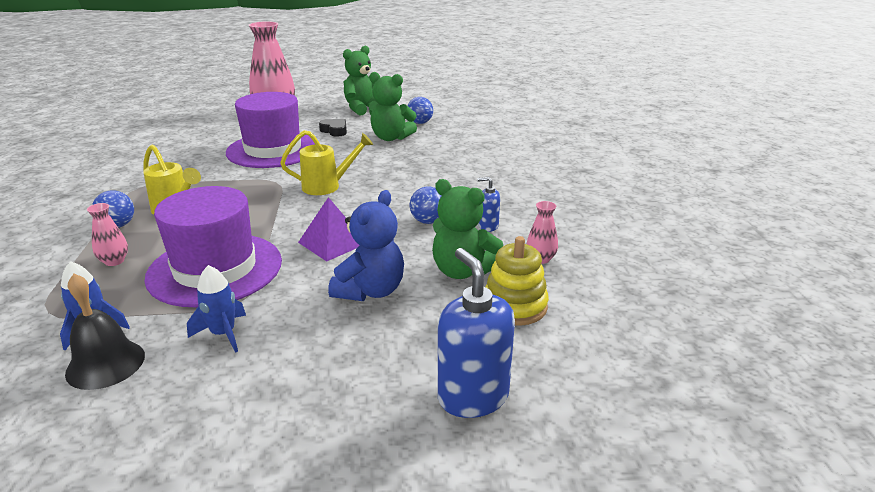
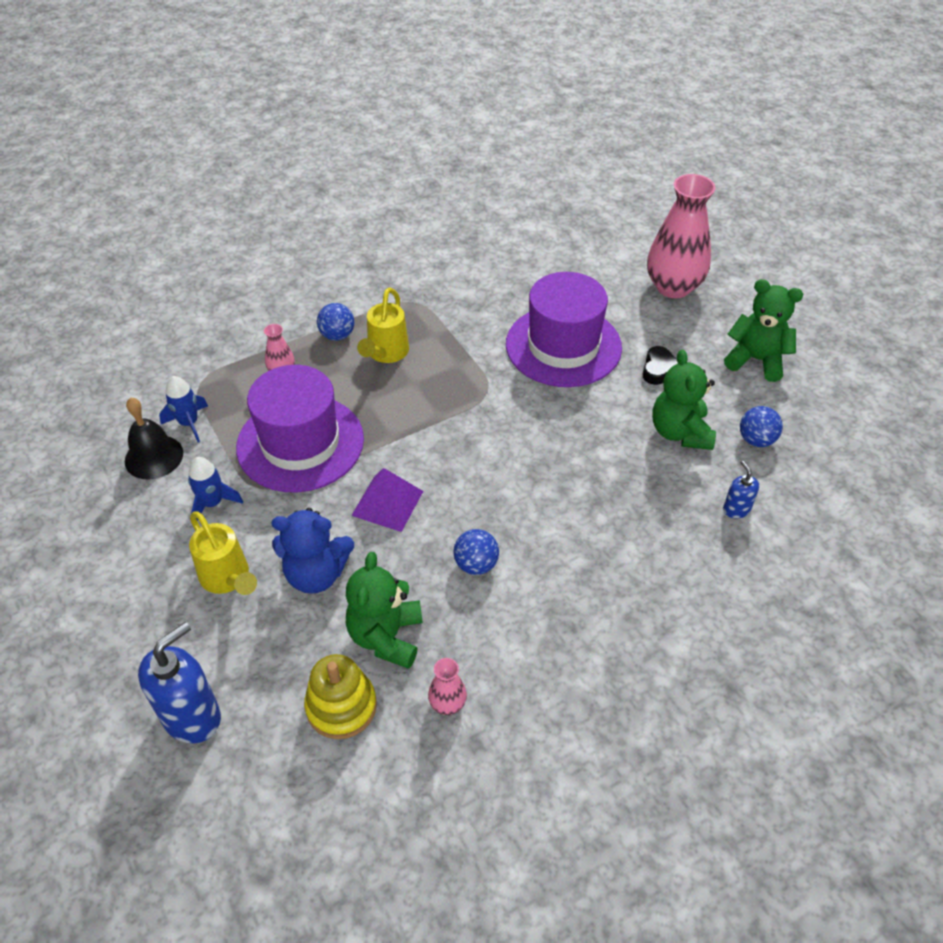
camera: 65 degrees right, 20 degrees up
yellow watering can [280,130,373,195] -> yellow watering can moved to [189,512,257,595]
blue soap dispenser [477,177,500,232] -> blue soap dispenser moved to [723,461,759,518]

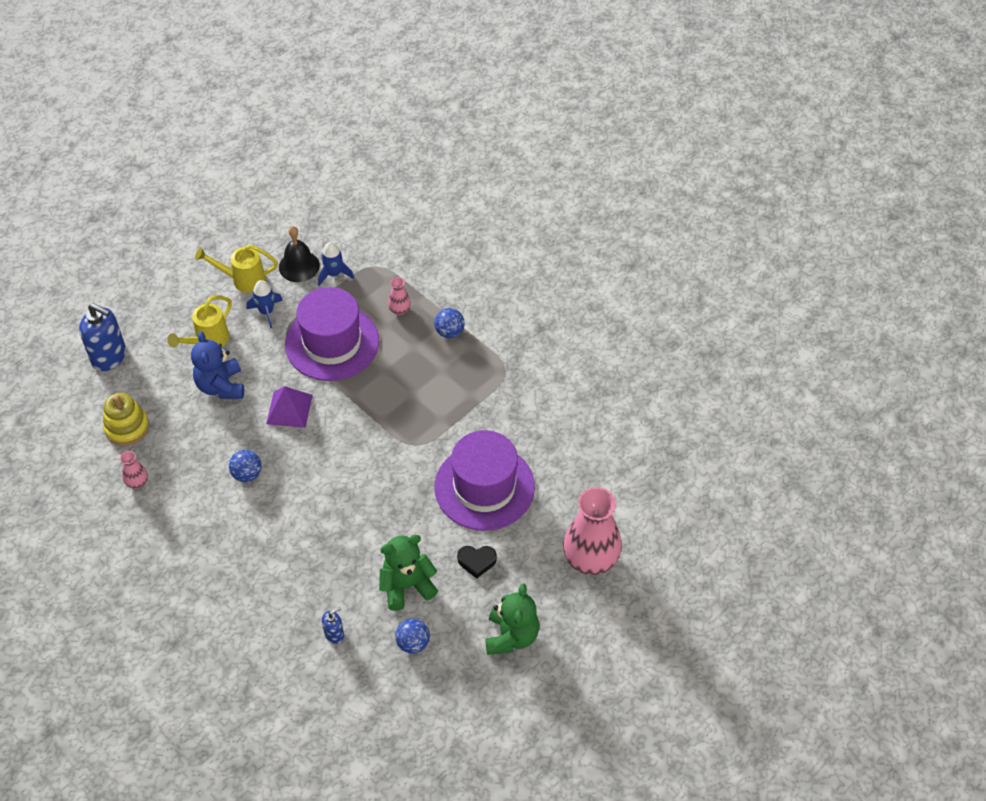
camera: 75 degrees right, 5 degrees up
green teddy bear [346,552,422,669] -> none
yellow watering can [357,287,409,363] -> yellow watering can moved to [195,245,278,293]

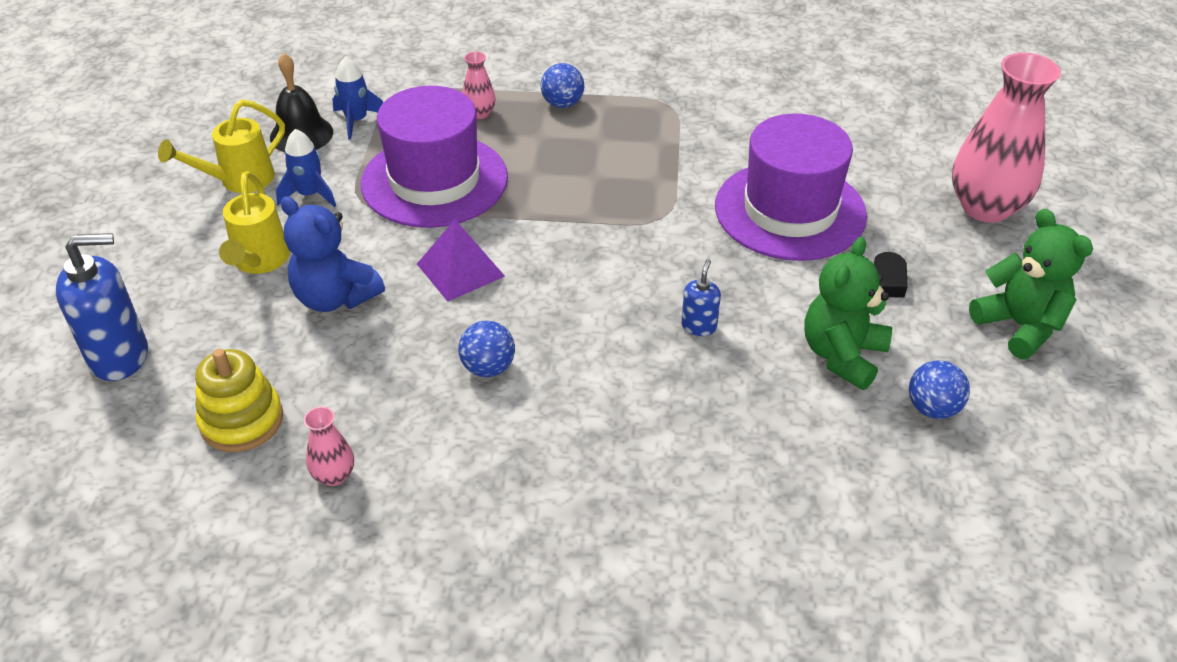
camera: 40 degrees left, 10 degrees down
blue soap dispenser [322,607,344,644] -> blue soap dispenser moved to [681,259,721,336]

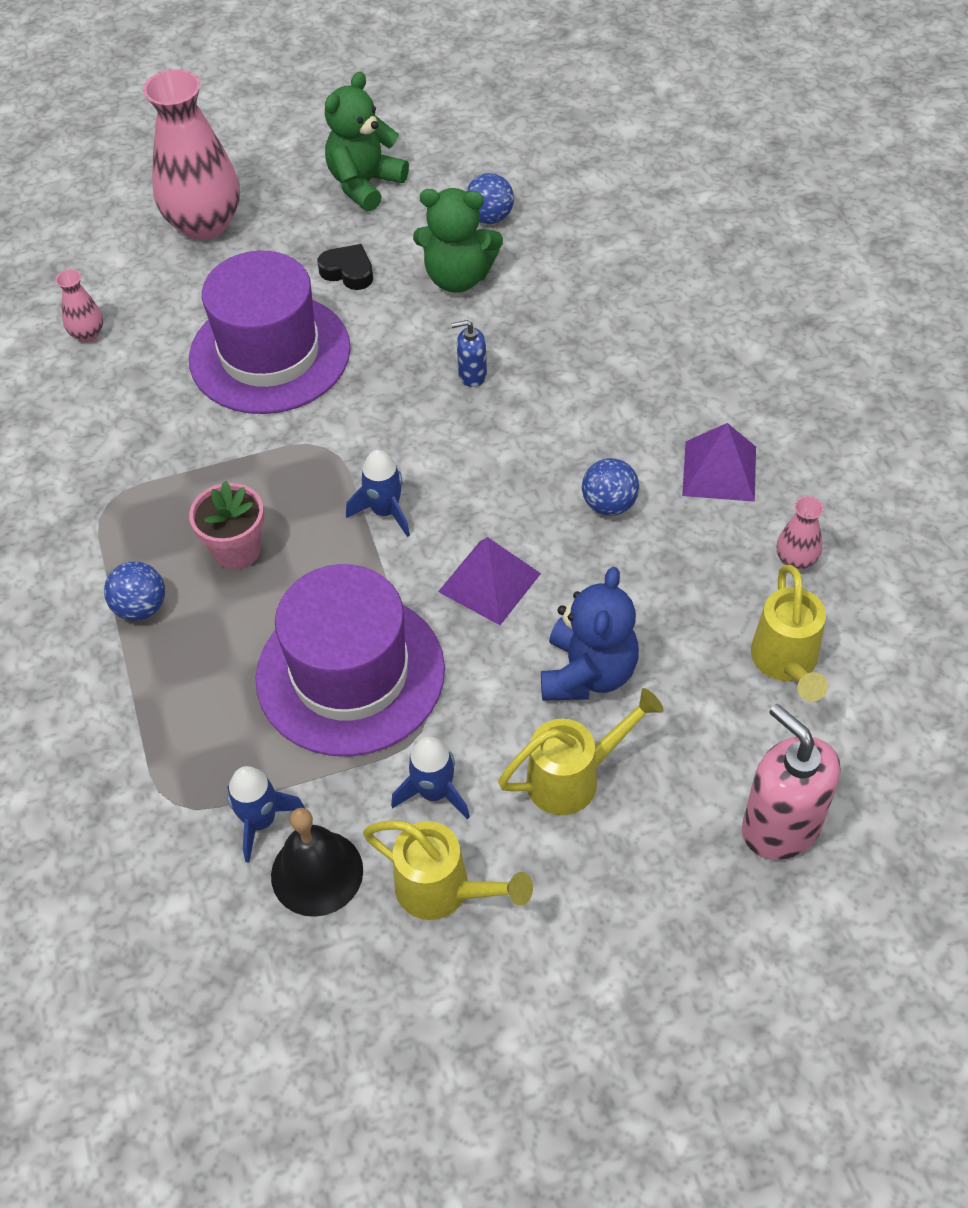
camera: 110 degrees left, 10 degrees up
blue soap dispenser [55,233,148,381] -> pink soap dispenser [742,704,840,860]
yellow stacking toy [195,349,283,452] -> yellow watering can [751,565,828,702]
pink vase [462,52,496,119] -> pink vase moved to [56,270,103,342]
none -> pink flower pot [189,481,264,570]
none -> blue rocket [346,450,410,537]
none -> purple pyramid [682,423,756,502]

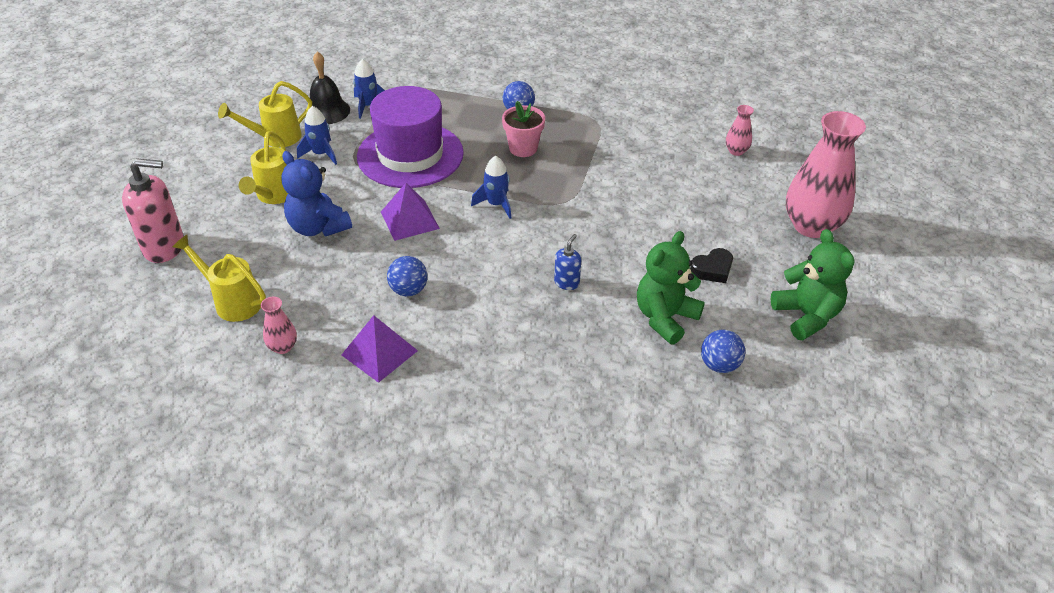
camera: 120 degrees right, 10 degrees down
purple hat [189,251,351,414] -> none

